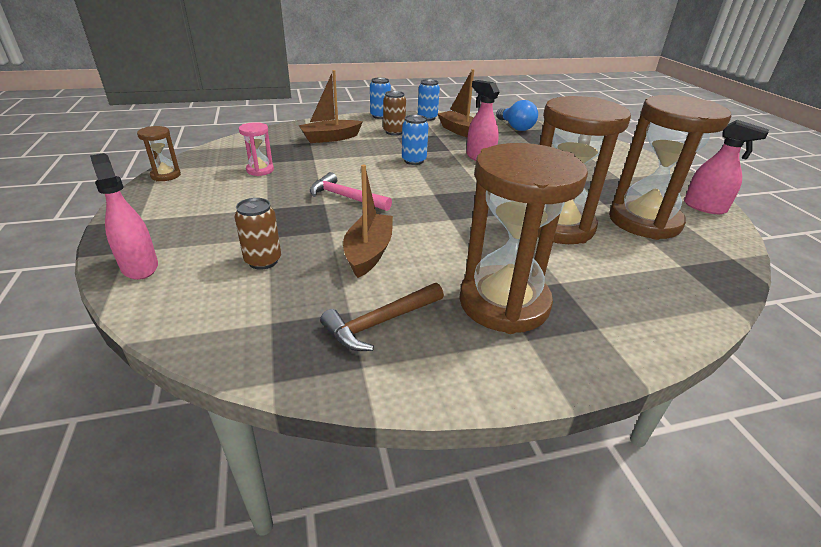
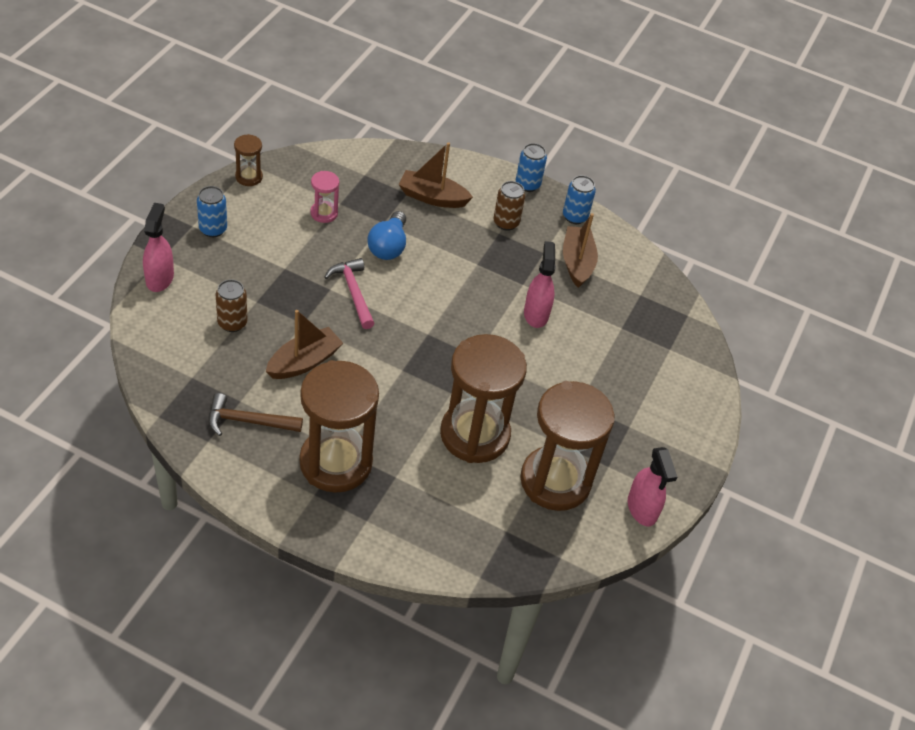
camera: 35 degrees right, 15 degrees up
blue can [402,115,429,165] -> blue can moved to [197,186,227,237]
blue light bulb [496,100,538,131] -> blue light bulb moved to [368,211,406,260]

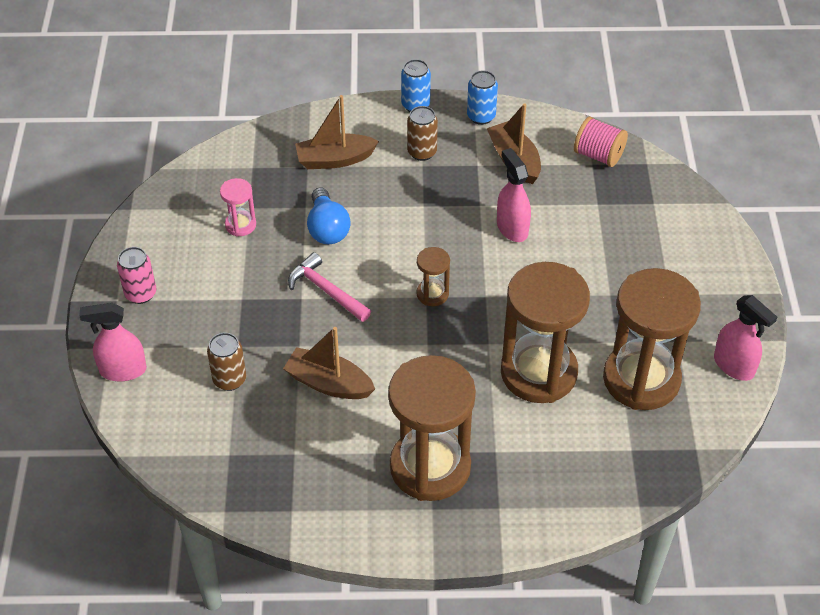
camera: 20 degrees left, 0 degrees up
pink spray bottle [143,203,174,292] -> pink spray bottle turned 75 degrees counterclockwise [79,303,147,381]
blue can [197,186,227,237] -> pink can [117,247,156,304]
brown hammer [208,393,303,436] -> none
brown hourglass [234,134,263,186] -> brown hourglass moved to [416,247,450,306]
brown boat [266,310,343,379] -> brown boat turned 90 degrees counterclockwise [283,327,375,399]
none -> pink spool [574,116,628,167]

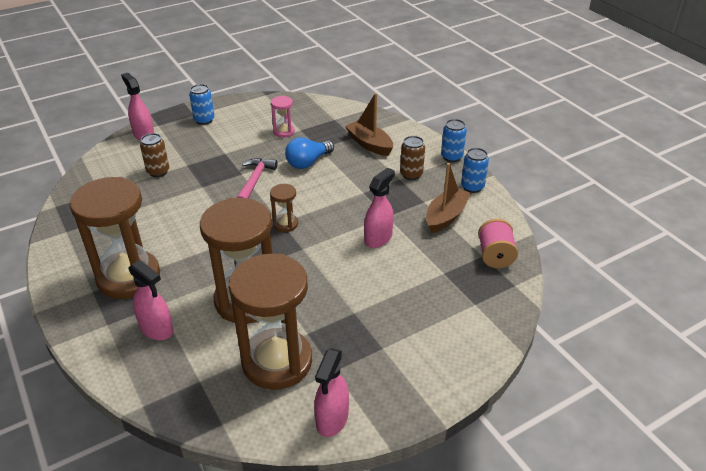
camera: 60 degrees right, 10 degrees down
pink can [117,247,156,304] -> blue can [189,84,214,125]
brown boat [283,327,375,399] -> none
none -> pink spray bottle [128,260,173,340]

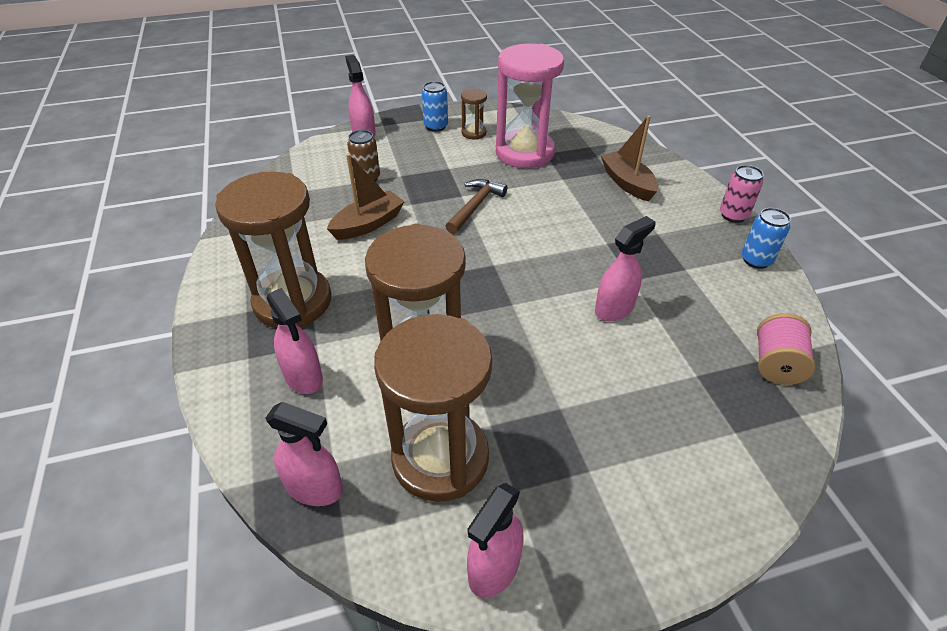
camera: 15 degrees right, 5 degrees up
pink hammer [237,158,278,198] -> brown hammer [445,179,507,234]
brown hourglass [270,184,298,232] -> brown hourglass moved to [461,88,487,140]
pink hourglass [271,96,295,138] -> pink hourglass [496,44,564,168], size x2.26
blue light bulb [285,137,334,169] -> none
brown can [400,136,425,180] -> none
brown boat [426,163,471,233] -> brown boat moved to [327,154,405,240]
blue can [441,119,467,162] -> pink can [720,165,763,223]
none -> pink spray bottle [266,402,343,506]

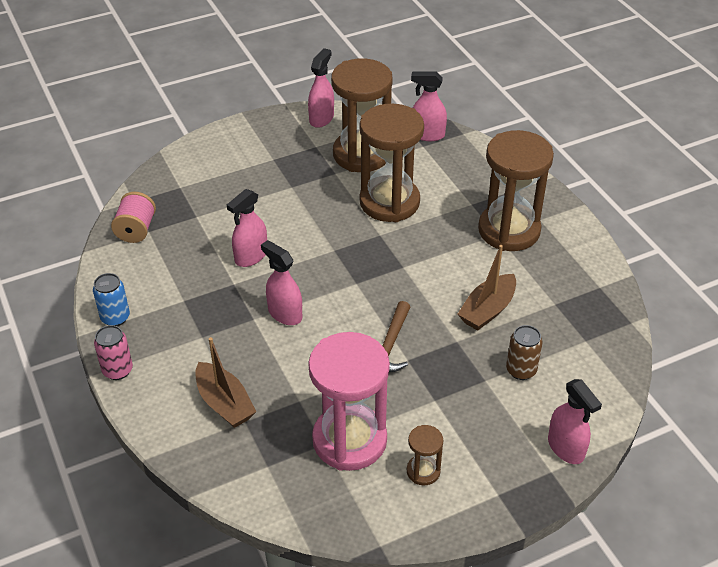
camera: 170 degrees right, 0 degrees up
pink spray bottle [266,288,323,394] -> pink spray bottle moved to [261,240,302,325]
blue can [422,81,448,132] -> none

